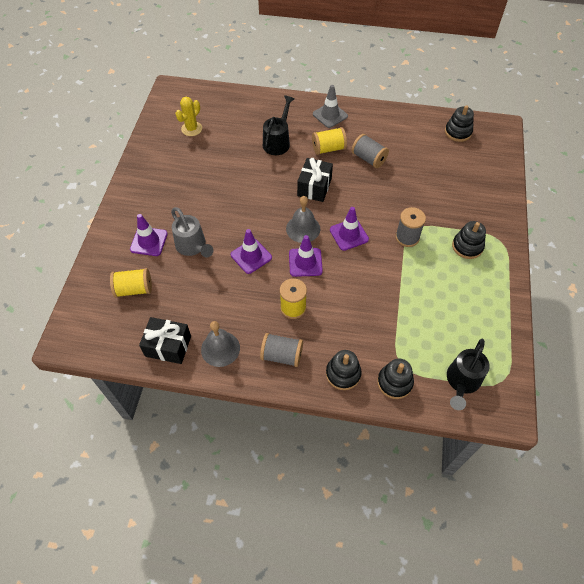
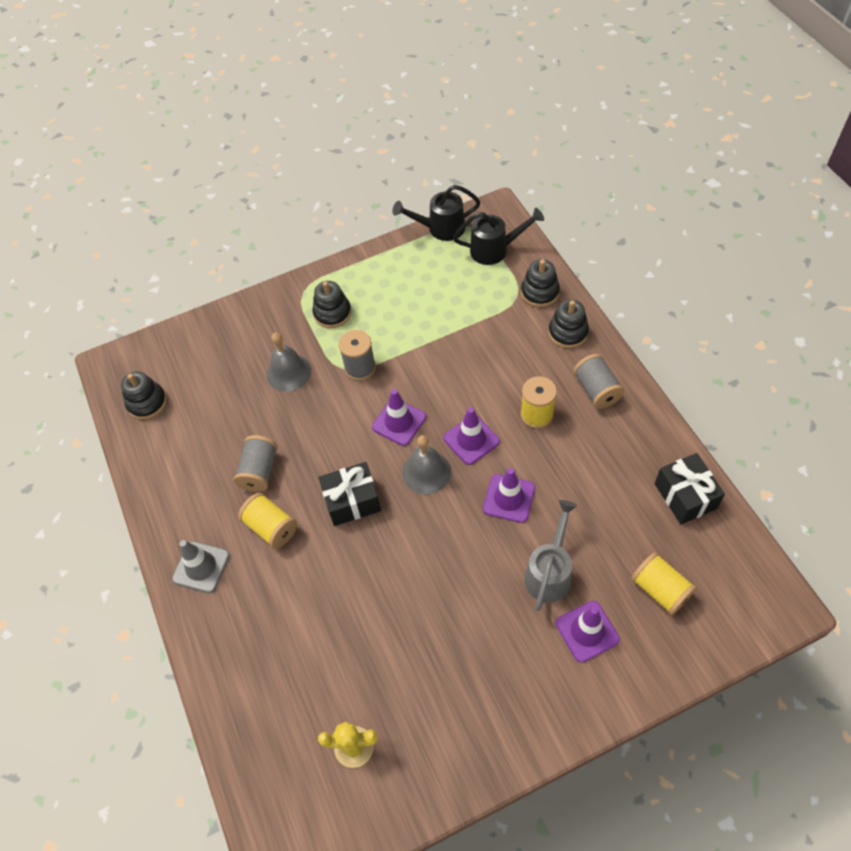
camera: 120 degrees left, 0 degrees up
grey bell [201,321,240,367] -> grey bell moved to [266,332,311,392]
black watering can [263,95,295,155] -> black watering can moved to [392,185,480,241]

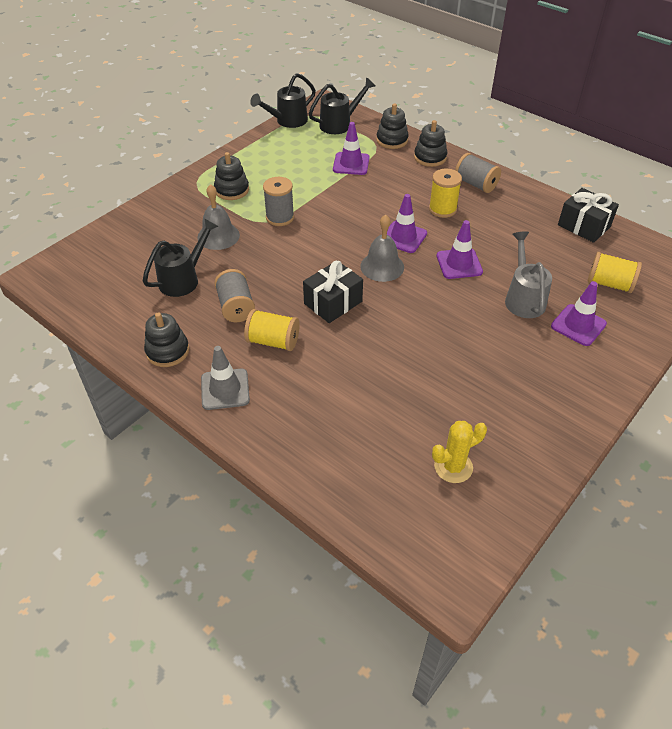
camera: 30 degrees left, 10 degrees down
black stacking toy [121,371,167,420] -> black stacking toy moved to [144,312,189,367]
purple traffic cone [372,389,426,446] -> purple traffic cone moved to [333,122,370,175]
none -> black watering can [143,218,219,297]

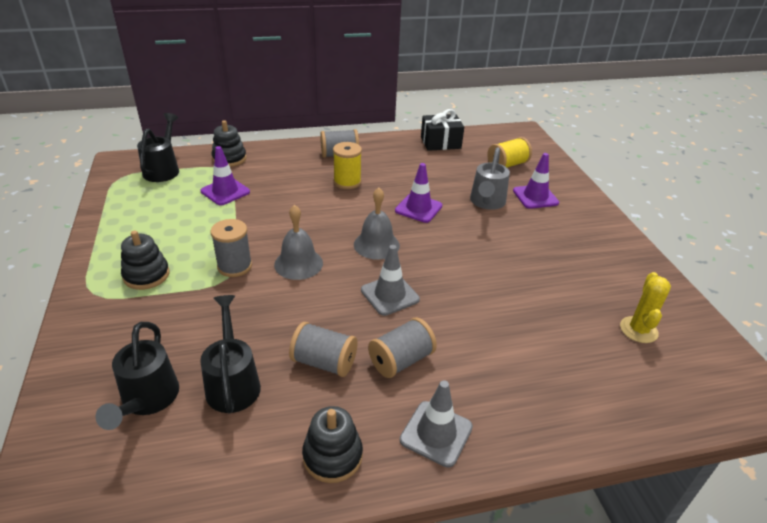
camera: 55 degrees left, 10 degrees down
grey bell [197,184,240,250] -> grey bell moved to [274,205,323,280]
yellow spool [244,309,300,351] -> grey spool [368,317,437,378]
black watering can [250,73,316,128] -> black watering can moved to [95,322,179,430]
black gift [303,261,363,323] -> grey traffic cone [361,245,420,316]
purple traffic cone [387,194,427,253] -> none
black stacking toy [414,120,447,167] -> none
grey watering can [505,231,552,318] -> grey watering can turned 105 degrees counterclockwise [470,147,510,210]

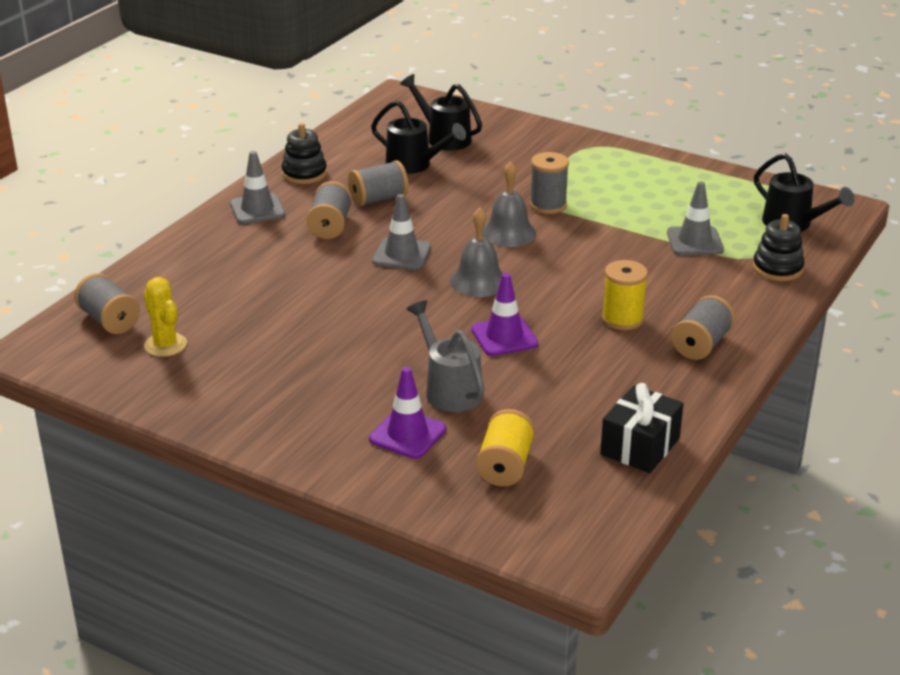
camera: 135 degrees right, 5 degrees down
black stacking toy [121,230,169,290] -> none
purple traffic cone [200,146,250,205] -> grey traffic cone [667,182,724,255]
none -> grey spool [74,273,140,334]

